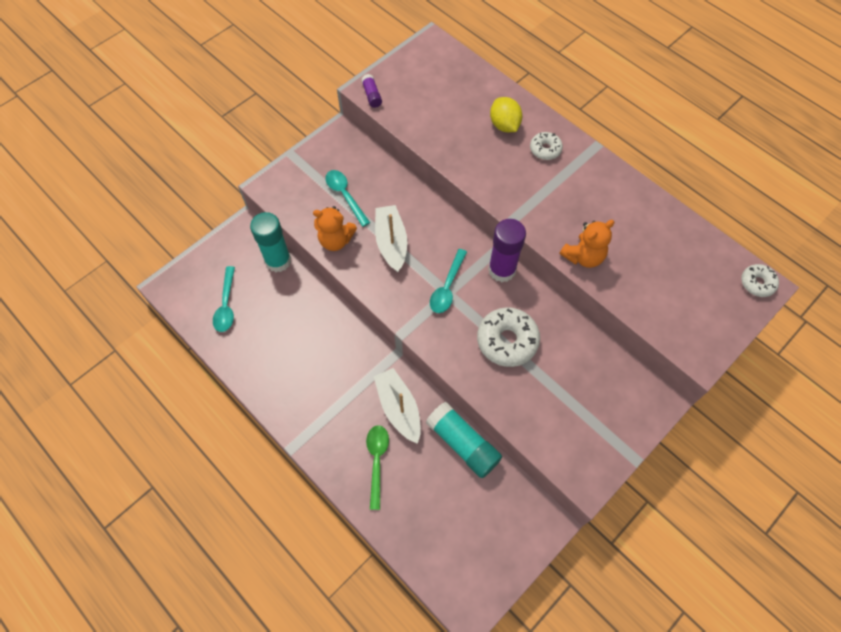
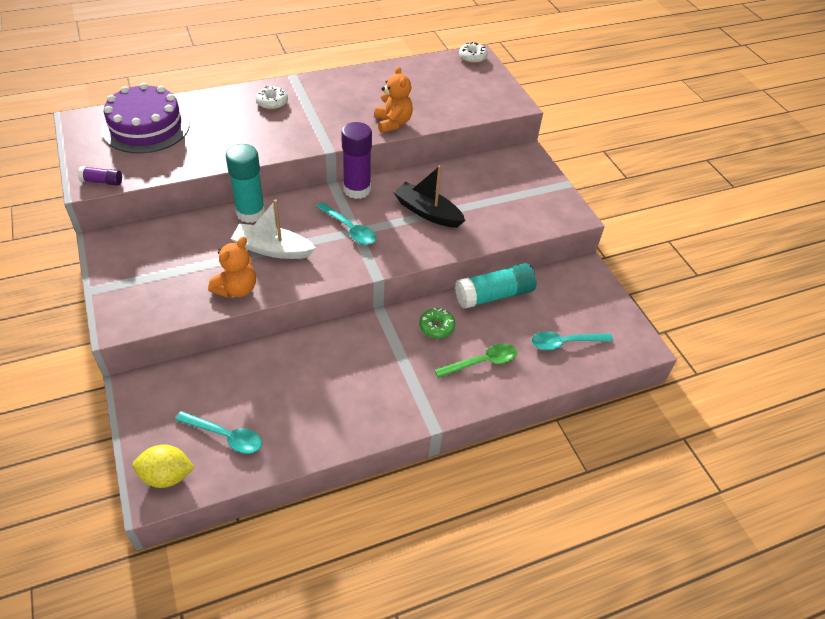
camera: 70 degrees left, 15 degrees down
turquoise glue stick [250,212,291,272] -> turquoise glue stick moved to [225,144,265,223]
turquoise spoon [325,170,370,227] -> turquoise spoon moved to [531,331,613,350]
green spoon [366,425,389,510] -> green spoon turned 135 degrees clockwise [435,343,517,378]
white boat [374,368,421,444] -> green donut [419,308,455,339]
white donut [477,308,540,367] -> black boat [393,165,465,228]
yellow lemon [490,97,522,132] -> yellow lemon moved to [132,445,195,488]
none -> purple cake [102,83,190,154]

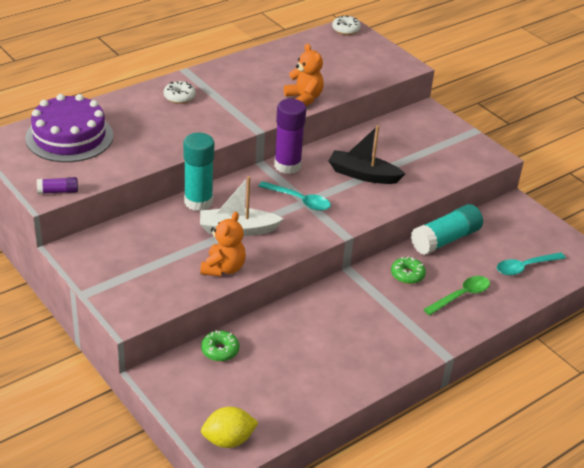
camera: 15 degrees left, 10 degrees down
turquoise spoon [175,411,262,454] -> none
none -> green donut [201,330,239,361]

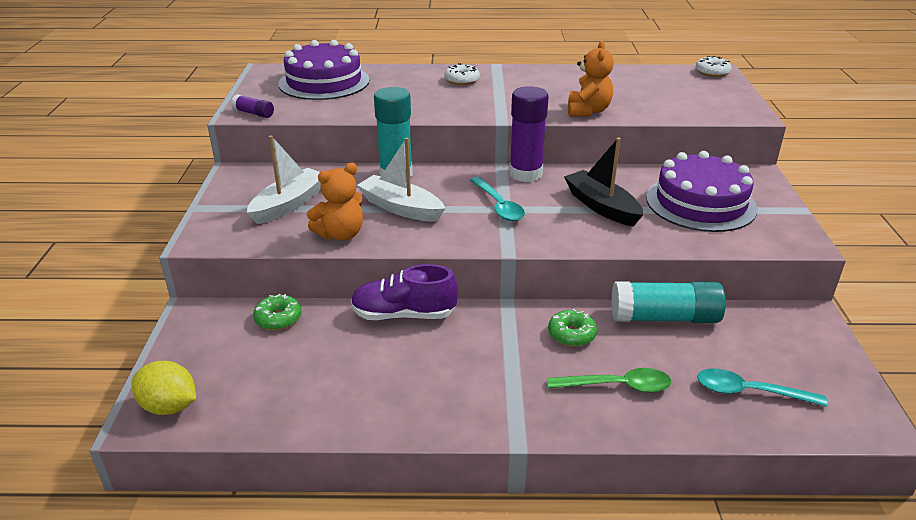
camera: 40 degrees right, 5 degrees down
none -> white boat [247,135,321,224]
none -> purple shoe [351,264,458,320]
none -> purple cake [646,151,758,232]

